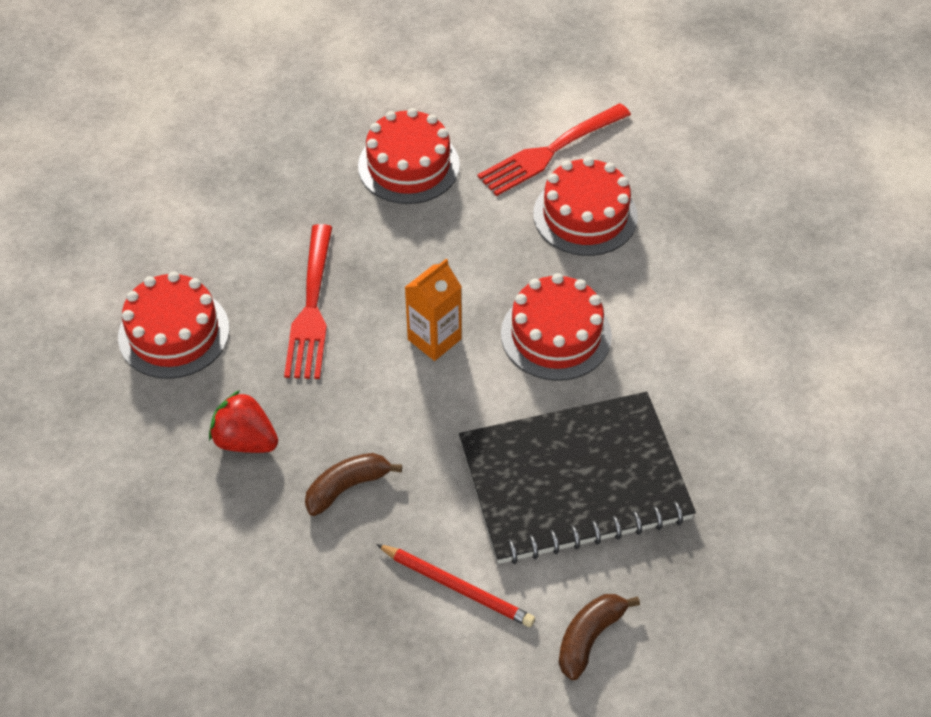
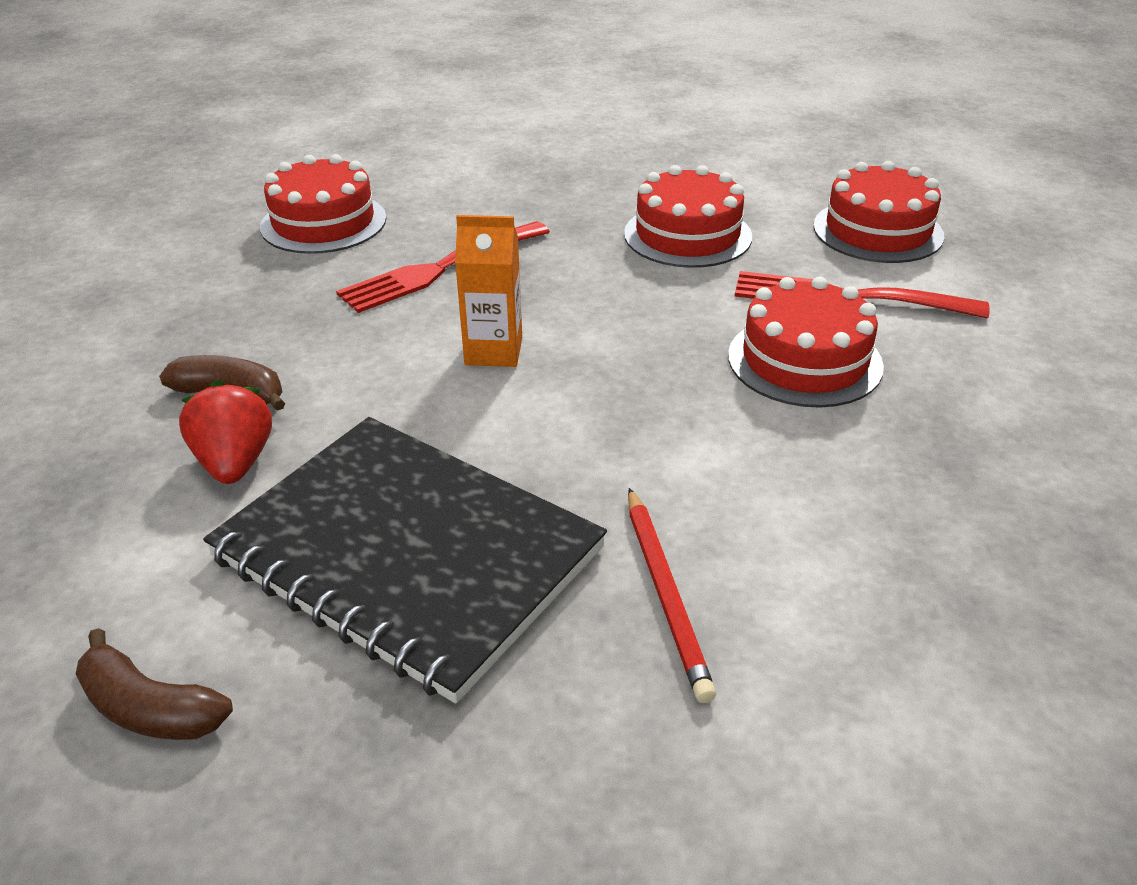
camera: 50 degrees right, 15 degrees down
red strawberry [209,390,278,453] -> red strawberry moved to [179,380,272,484]
red pencil [376,544,535,627] -> red pencil moved to [628,488,716,703]
red cake [501,273,612,381] -> red cake moved to [813,161,944,263]
brown banana [559,594,640,680] -> brown banana turned 150 degrees counterclockwise [76,628,233,740]

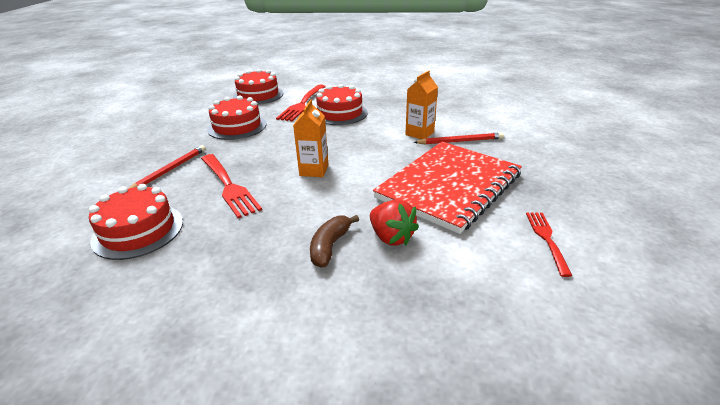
camera: 85 degrees left, 5 degrees down
brown banana [76,628,233,740] -> red fork [526,213,573,277]
red strawberry [179,380,272,484] -> red strawberry turned 120 degrees counterclockwise [370,199,419,246]
black notebook [203,417,607,703] -> red notebook [373,142,522,234]
none -> red pencil [128,145,206,189]
none -> orange carton [405,71,438,139]

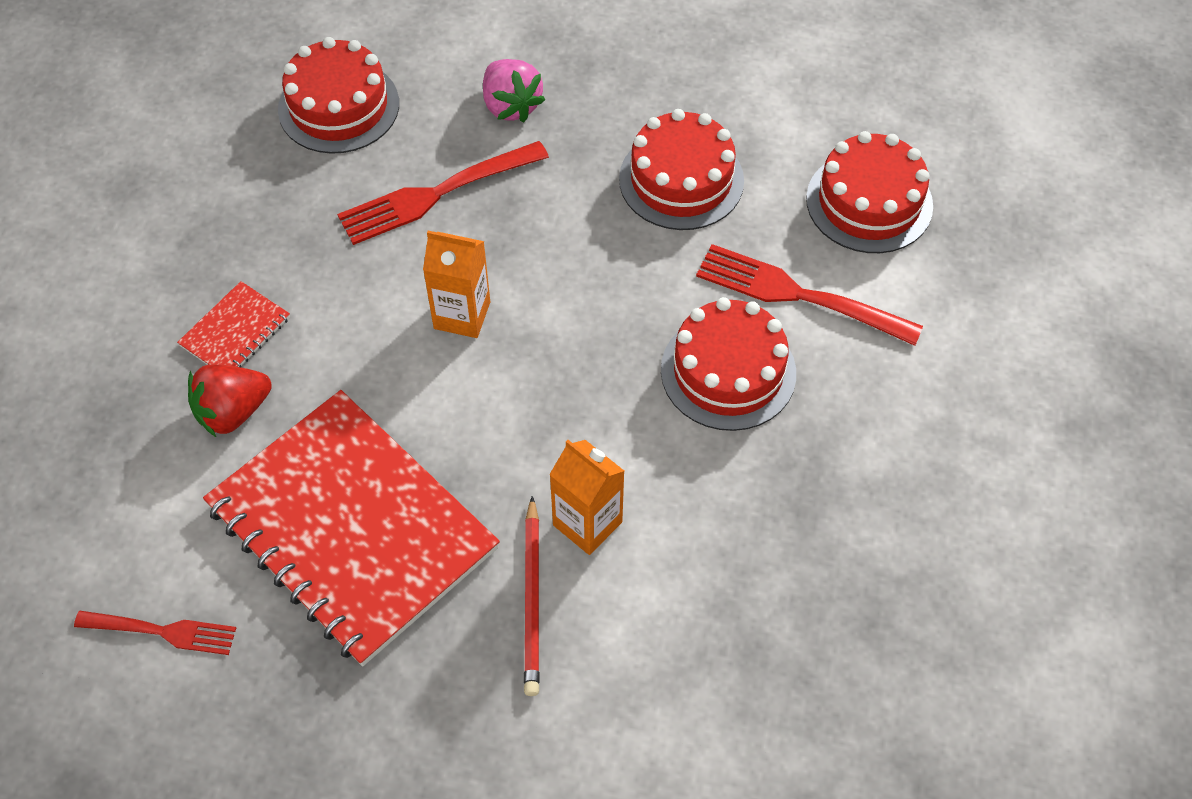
camera: 95 degrees right, 25 degrees up
red pencil [128,145,206,189] -> pink strawberry [483,59,545,122]
brown banana [310,215,359,267] -> red notebook [177,281,290,367]

